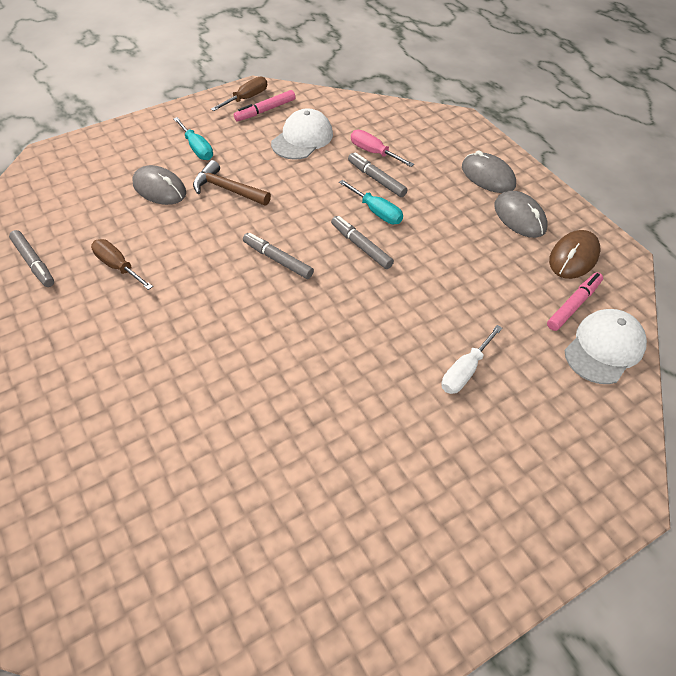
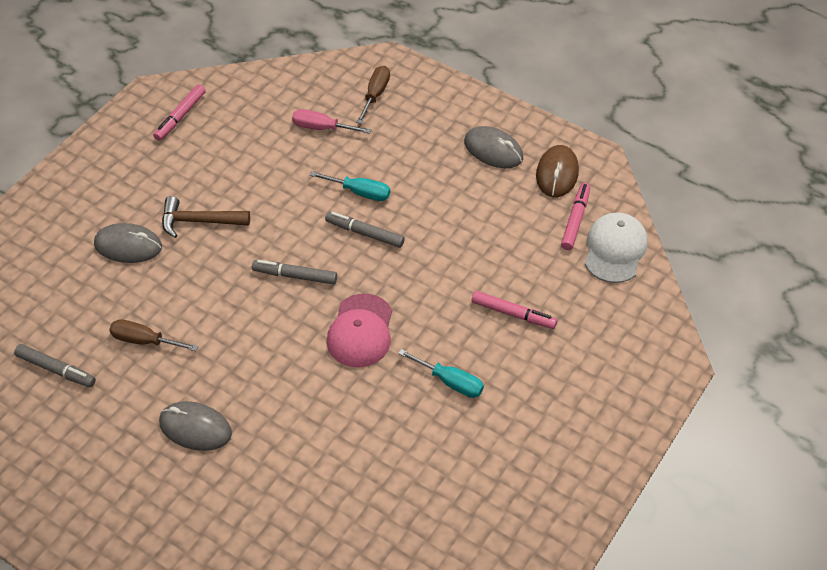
camera: 25 degrees left, 0 degrees up
turquoise screwdriver [174,117,213,160] -> turquoise screwdriver moved to [398,349,484,398]
brown screwdriver [211,76,267,111] -> brown screwdriver moved to [356,66,390,124]
white cap [271,108,333,160] -> none
grey marker [348,152,408,197] -> none
white screwdriver [441,325,503,394] -> pink marker [472,291,557,329]
grey mouse [462,151,516,193] -> grey mouse moved to [159,401,232,451]
none -> pink cap [327,294,392,367]

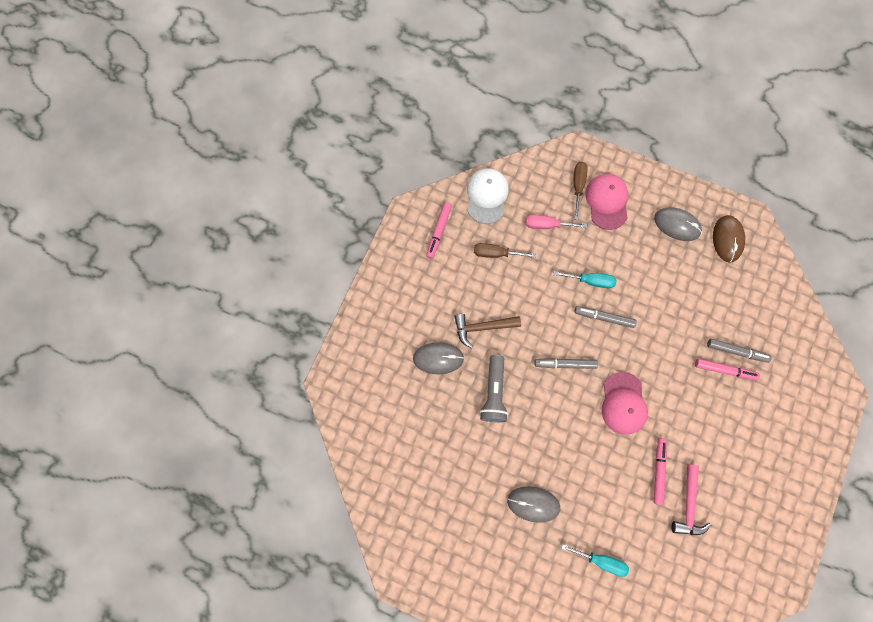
camera: 10 degrees left, 25 degrees up
grey marker [14,344,96,387] -> grey marker moved to [707,339,772,363]
brown screwdriver [109,319,198,351] -> brown screwdriver moved to [474,243,536,258]
turquoise screwdriver [398,349,484,398] -> turquoise screwdriver moved to [562,544,629,577]
pink marker [561,183,590,250] -> pink marker moved to [654,438,667,505]
white cap [585,212,648,283] -> white cap moved to [467,168,509,224]
none -> grey flashlight [480,355,508,422]
none -> pink cap [585,174,628,230]
none -> pink hammer [671,464,711,535]

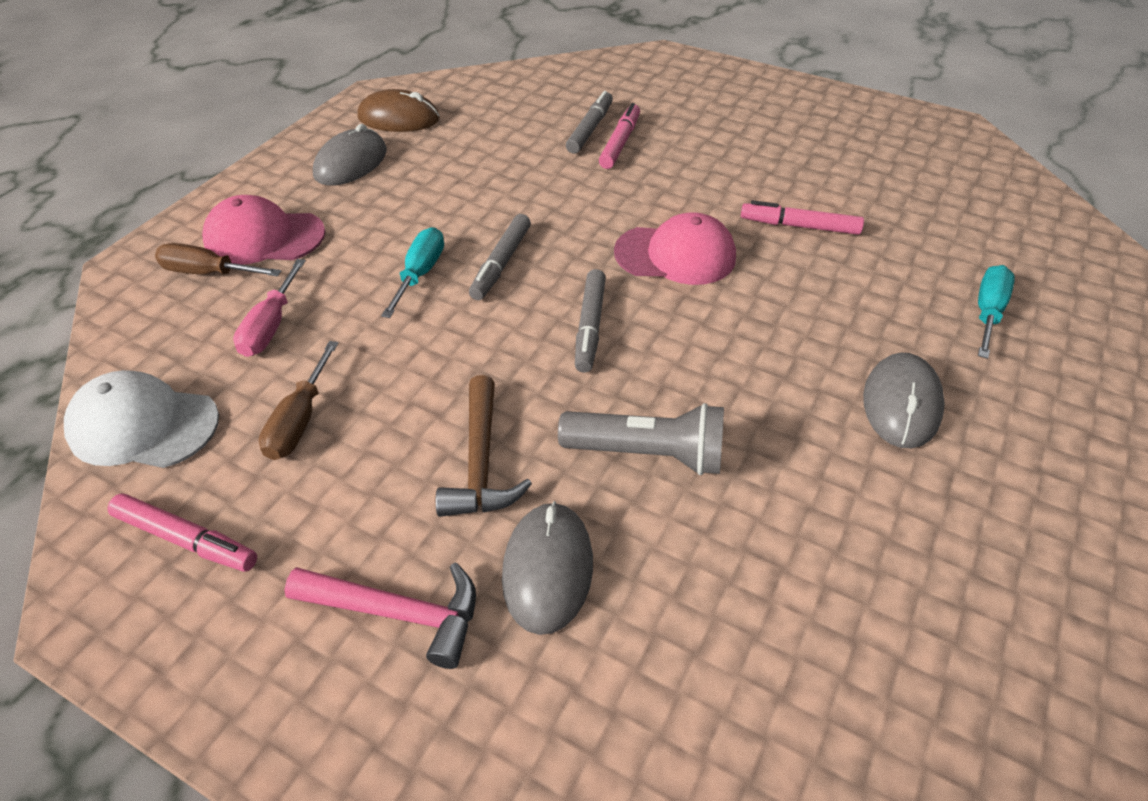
camera: 85 degrees left, 30 degrees down
pink hammer [671,464,711,535] -> pink hammer moved to [284,563,476,669]

